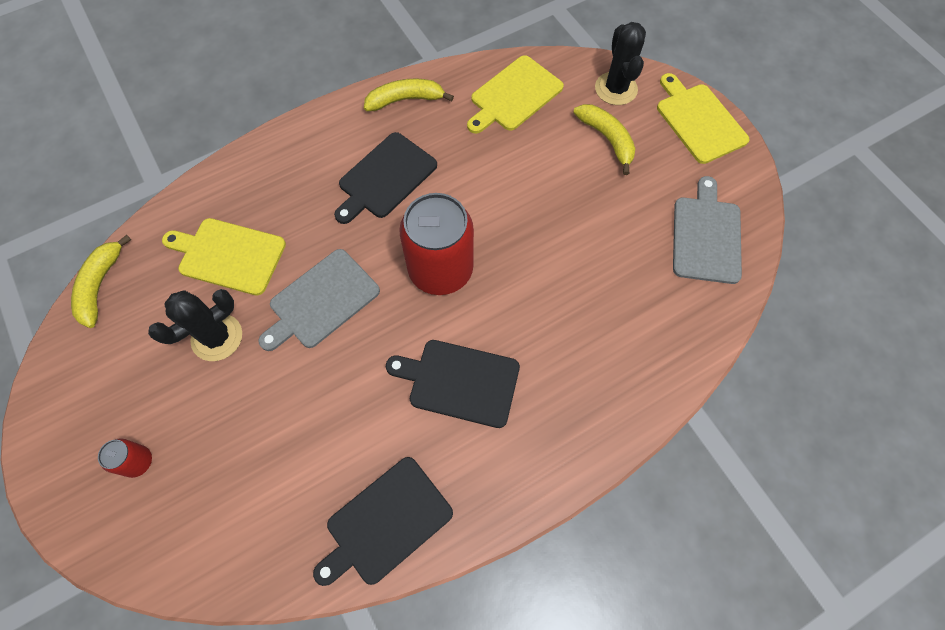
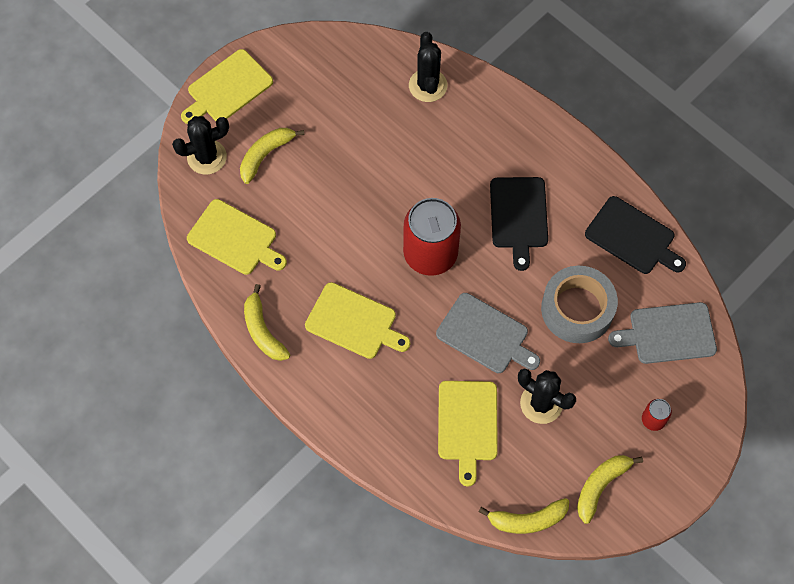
camera: 105 degrees left, 0 degrees up
black cutting board [334,132,437,224] -> yellow cutting board [305,282,410,359]
grey cutting board [673,176,742,284] -> grey cutting board moved to [608,302,717,364]
none -> black cactus [409,32,447,102]
none -> grey tape [541,266,618,343]
none -> yellow banana [577,455,643,524]

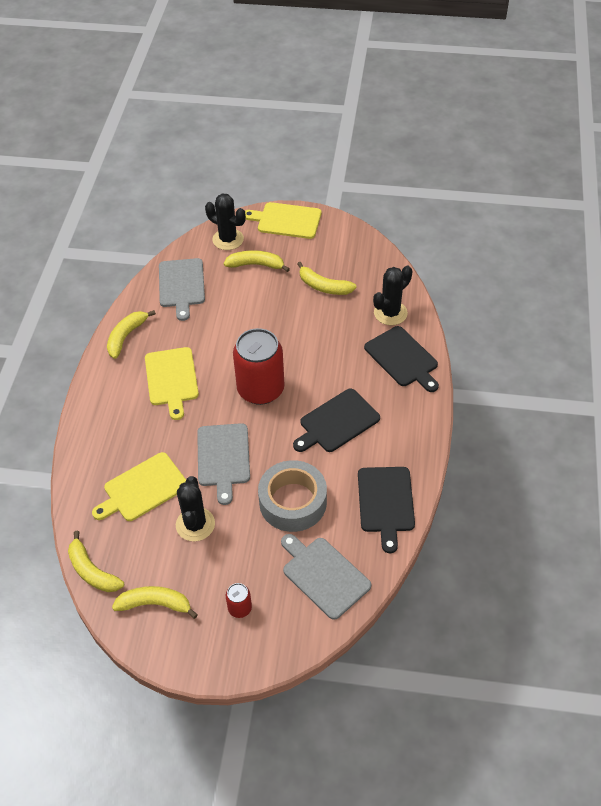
camera: 55 degrees right, 15 degrees down
yellow cutting board [187,199,287,275] -> grey cutting board [159,258,205,321]
none -> yellow banana [297,262,357,295]
none -> black cutting board [364,326,439,392]

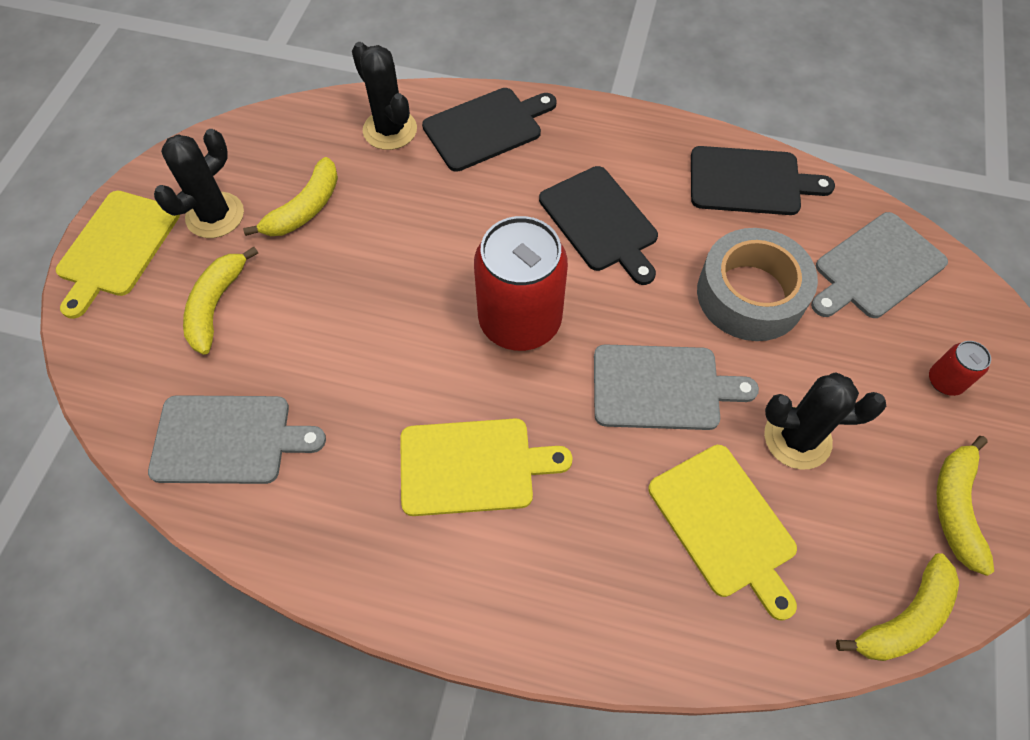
camera: 85 degrees left, 10 degrees up
yellow banana [107,310,156,359] -> none
black cactus [205,193,246,250] -> black cactus moved to [154,129,244,238]

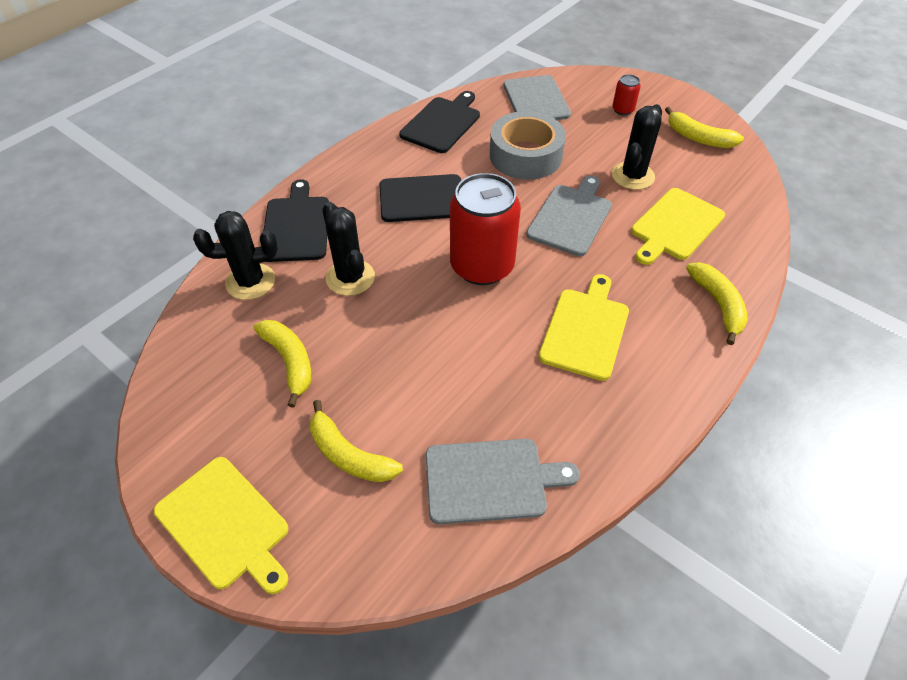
camera: 65 degrees left, 10 degrees down
grey cutting board [148,395,326,484] -> grey cutting board turned 60 degrees clockwise [426,439,580,524]
black cactus [154,129,244,238] -> black cactus moved to [322,202,375,296]
yellow cutting board [648,445,797,621] -> yellow cutting board turned 135 degrees clockwise [631,188,725,265]
yellow banana [836,553,959,661] -> yellow banana moved to [686,262,748,345]

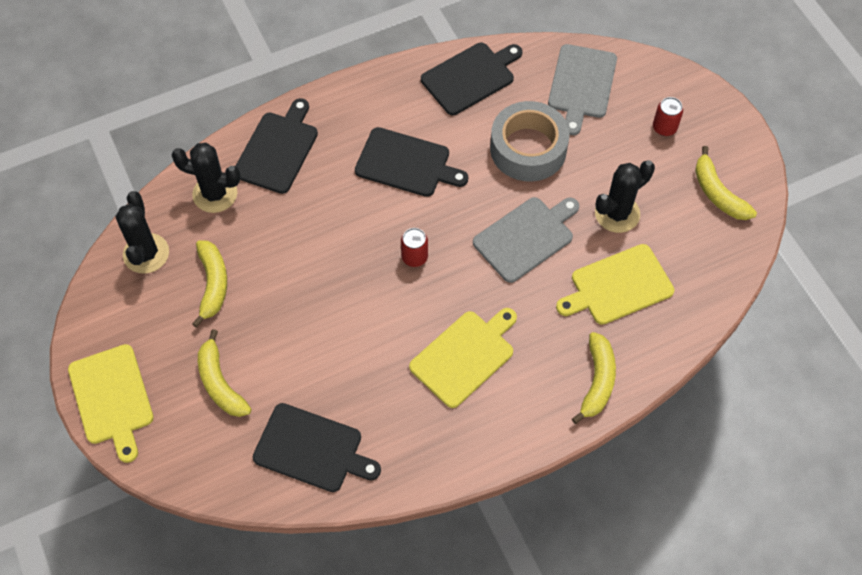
camera: 25 degrees right, 10 degrees up
black cactus [322,202,375,296] -> black cactus moved to [116,191,169,274]
grey cutting board [426,439,580,524] -> black cutting board [253,403,381,492]
red can [450,173,521,285] -> red can [401,228,428,267], size x0.43

